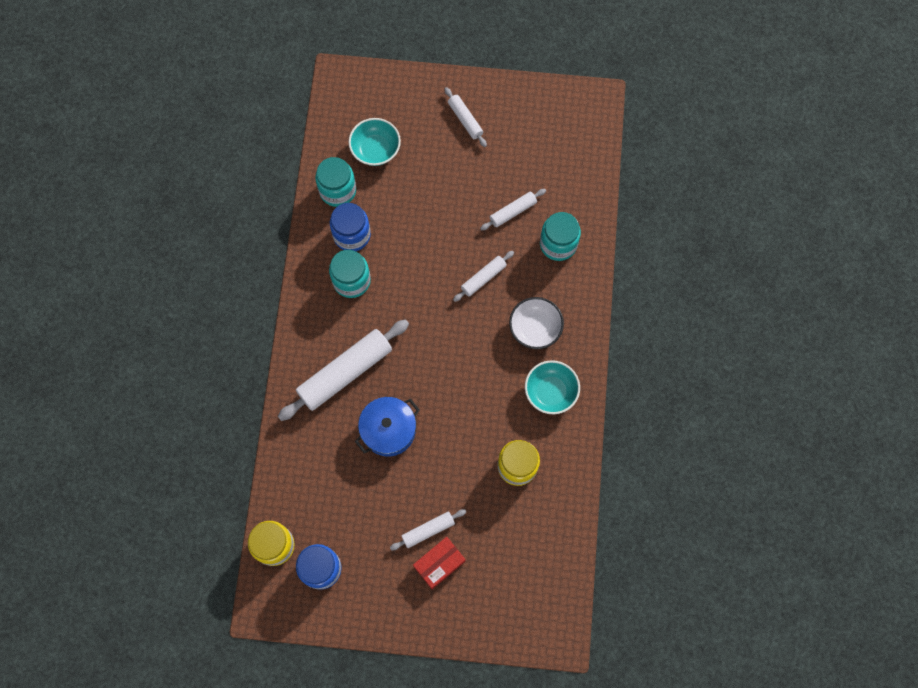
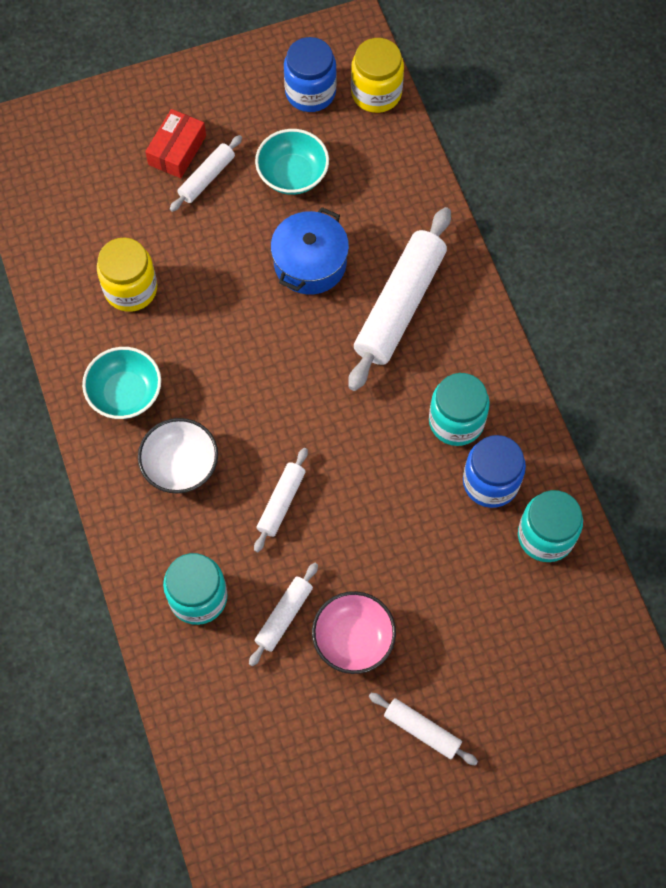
camera: 155 degrees right, 5 degrees down
turquoise bowl [349,118,401,166] -> turquoise bowl moved to [255,129,329,195]
none -> pink bowl [312,591,396,674]

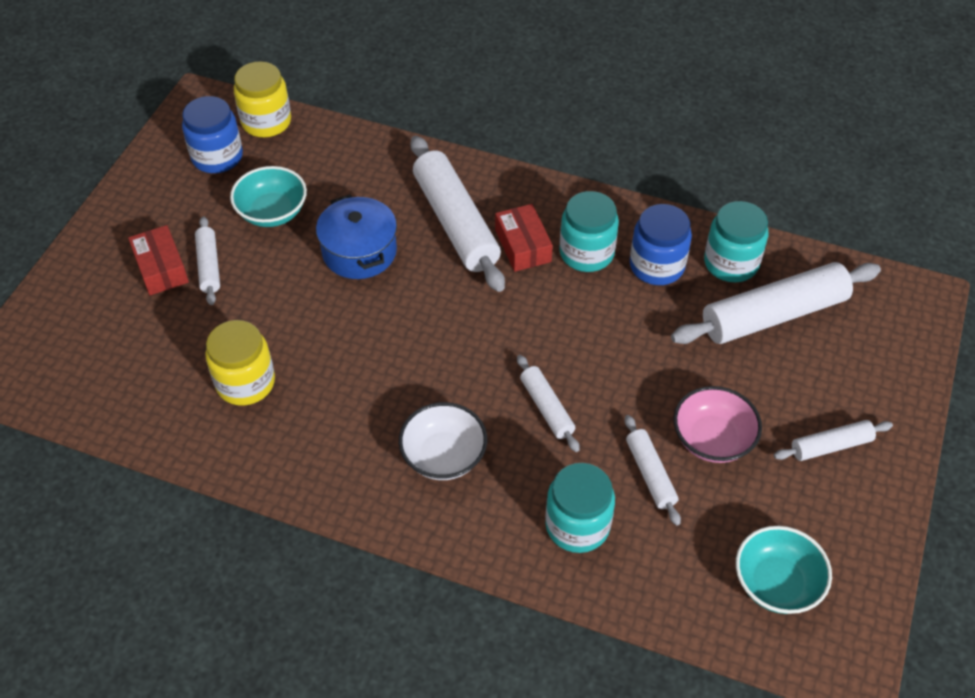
camera: 50 degrees left, 15 degrees down
turquoise bowl [82,347,161,419] -> turquoise bowl moved to [736,526,832,614]
none -> red box [495,204,553,272]
none -> white rolling pin [671,262,881,344]

